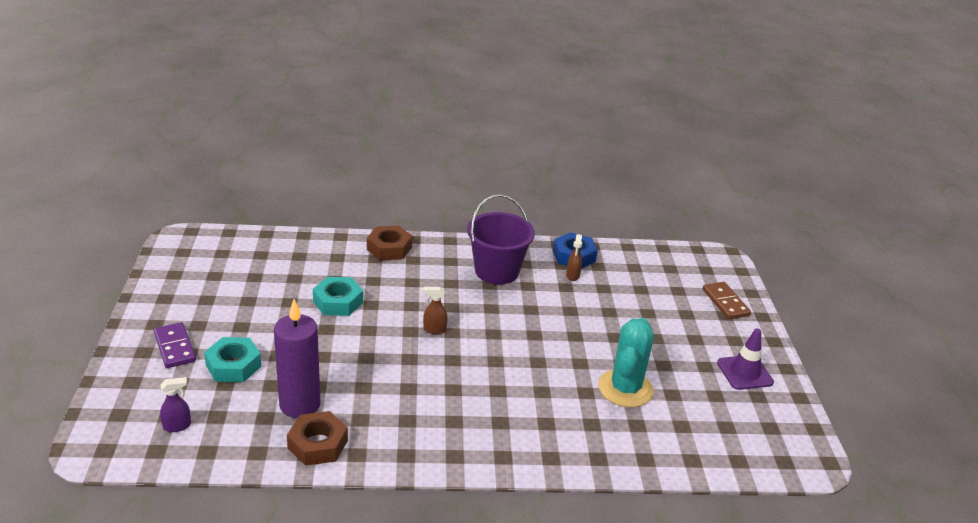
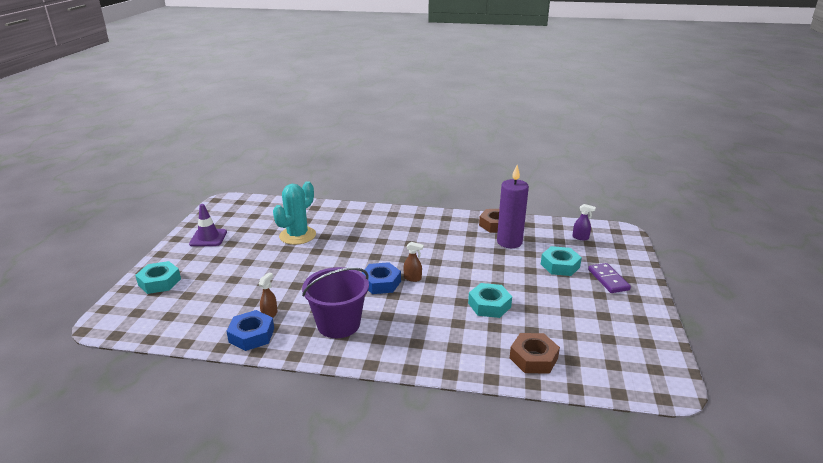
camera: 165 degrees left, 5 degrees down
purple spray bottle [160,377,191,432] -> purple spray bottle turned 150 degrees counterclockwise [572,204,596,240]
brown nut [367,226,412,260] -> brown nut moved to [510,333,560,374]
brown domino [702,282,751,319] -> turquoise nut [135,261,181,294]
none -> blue nut [362,262,401,294]

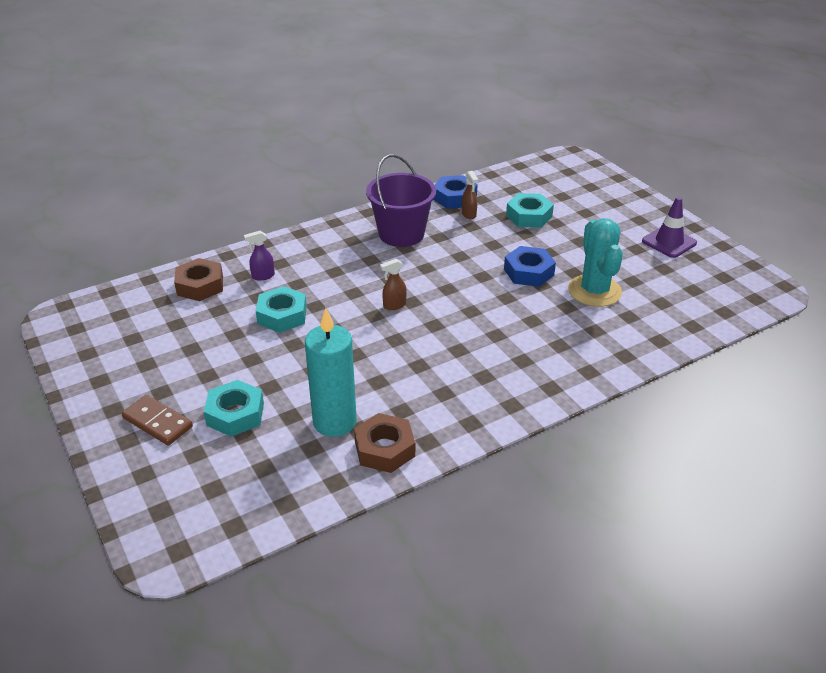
camera: 140 degrees right, 10 degrees up
turquoise nut [135,261,181,294] -> turquoise nut moved to [506,193,554,228]
blue nut [362,262,401,294] -> blue nut moved to [504,246,556,287]
purple candle [497,165,529,248] -> turquoise candle [305,308,357,437]
purple spray bottle [572,204,596,240] -> purple spray bottle moved to [244,231,275,281]
purple domino [588,263,631,293] -> brown domino [122,395,193,446]

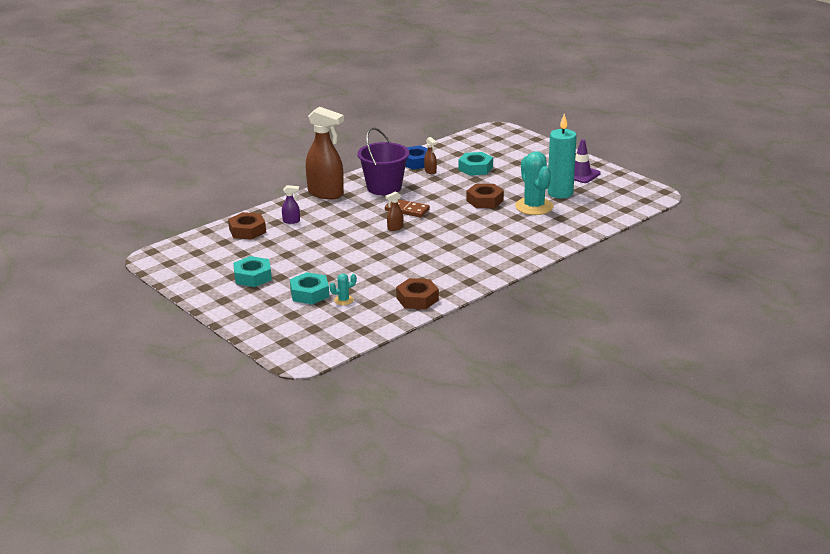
camera: 10 degrees left, 10 degrees down
brown domino [122,395,193,446] -> brown domino moved to [385,199,430,218]
purple spray bottle [244,231,275,281] -> purple spray bottle turned 150 degrees counterclockwise [282,185,300,224]
turquoise nut [256,286,307,333] -> turquoise nut moved to [233,256,272,287]
turquoise candle [305,308,357,437] -> turquoise candle moved to [547,114,577,198]
blue nut [504,246,556,287] -> brown nut [467,184,504,208]
none -> brown spray bottle [306,107,344,199]
none -> turquoise cactus [330,273,357,305]

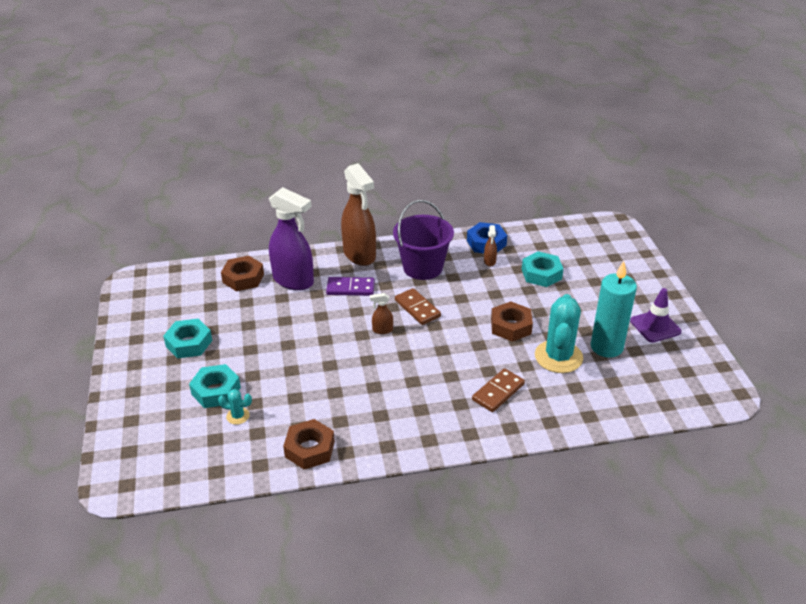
camera: 30 degrees right, 10 degrees up
purple spray bottle [282,185,300,224] -> purple spray bottle [269,187,314,290], size x2.40
none -> purple domino [326,277,375,296]
none -> brown domino [472,368,525,412]

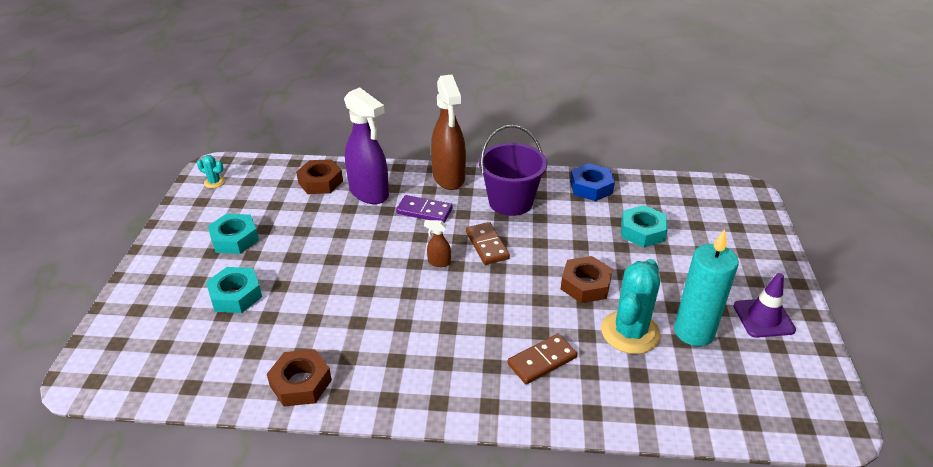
camera: 15 degrees right, 0 degrees up
turquoise cactus [218,389,252,425] -> turquoise cactus moved to [197,155,225,188]
brown spray bottle [484,225,497,267] -> none

